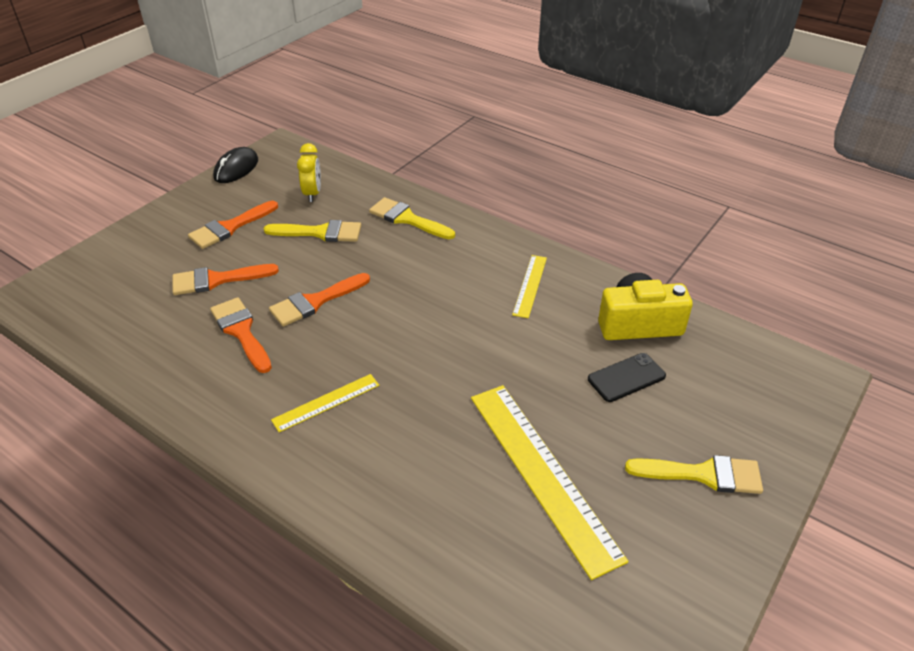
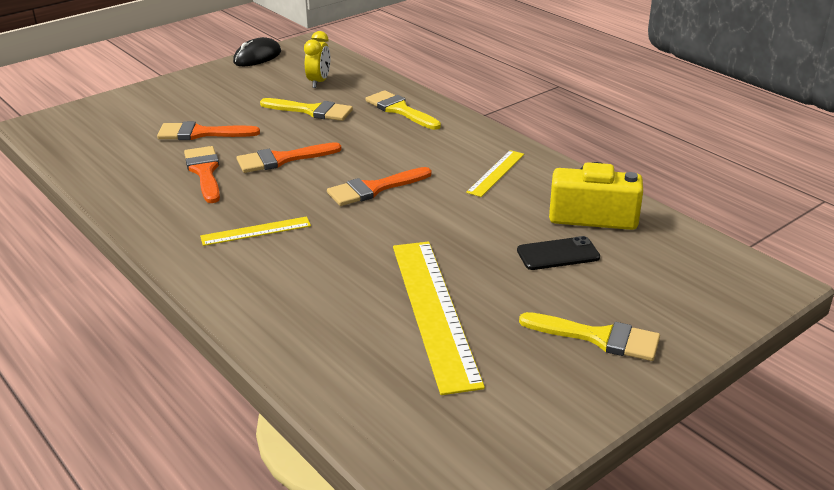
camera: 15 degrees right, 10 degrees down
orange brush [188,201,278,249] -> orange brush moved to [327,167,432,206]

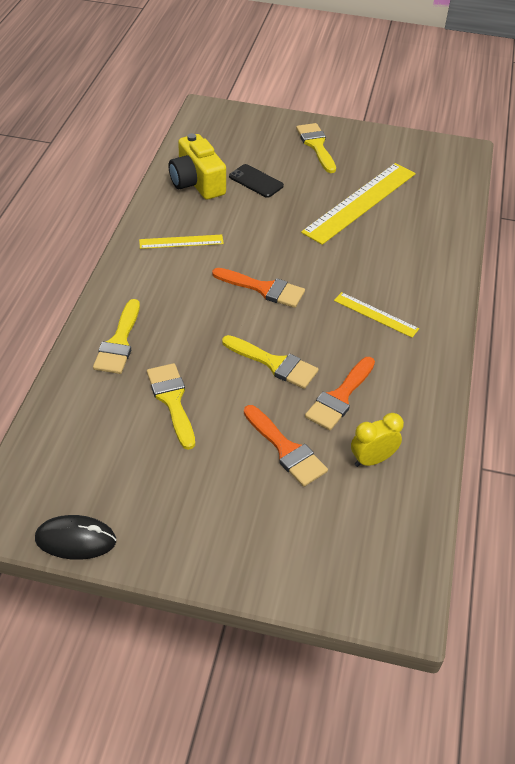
camera: 130 degrees left, 15 degrees up
orange brush [237,142,342,173] -> yellow brush [222,335,319,389]
yellow clock [304,31,330,88] -> yellow clock moved to [351,413,404,467]

